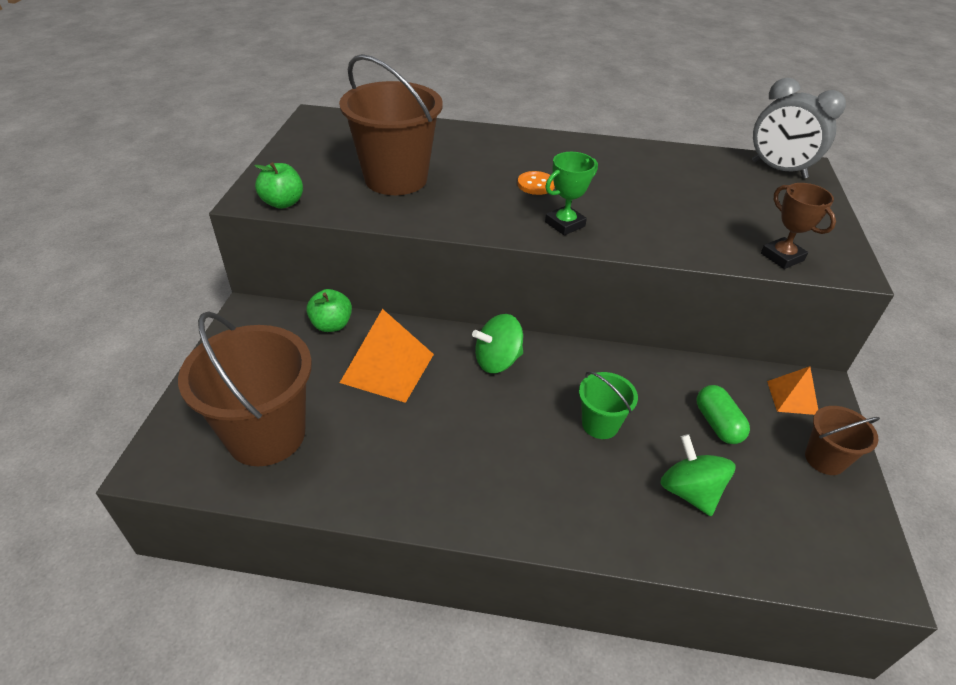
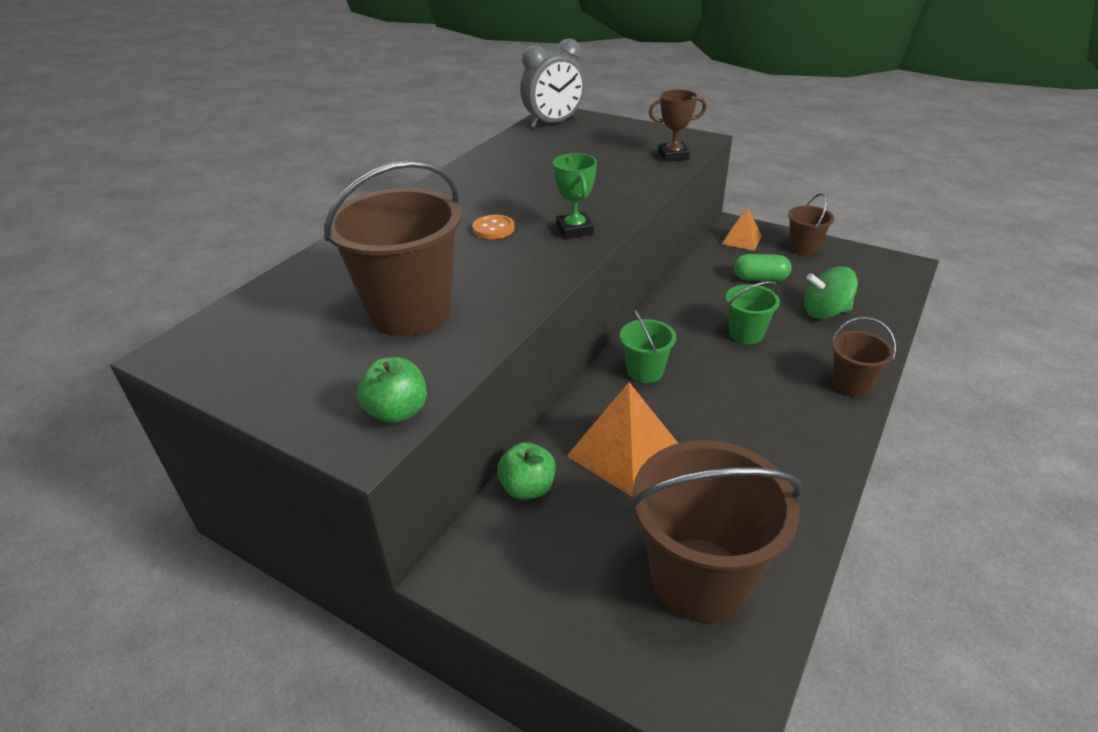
camera: 65 degrees left, 5 degrees down
green spinning top [472,314,523,373] -> green bucket [620,309,676,383]
none -> brown bucket [832,317,896,397]

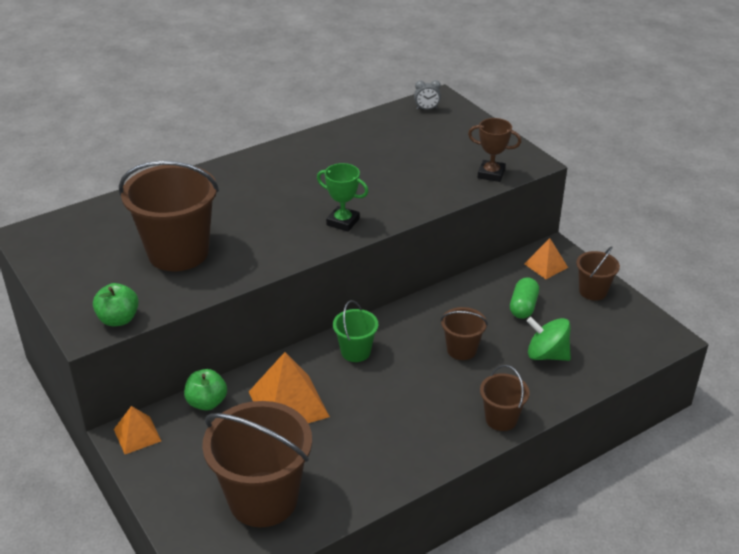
camera: 25 degrees right, 0 degrees up
orange button [472,215,515,239] -> none
grey clock [520,38,585,128] -> grey clock [414,80,441,110], size x0.44
green trophy [553,153,597,239] -> green trophy turned 75 degrees counterclockwise [317,163,369,232]
green bucket [726,281,780,344] -> brown bucket [440,307,488,360]
green capsule [734,254,791,282] -> green capsule turned 75 degrees clockwise [510,277,539,319]
none -> orange pyramid [114,406,161,454]

